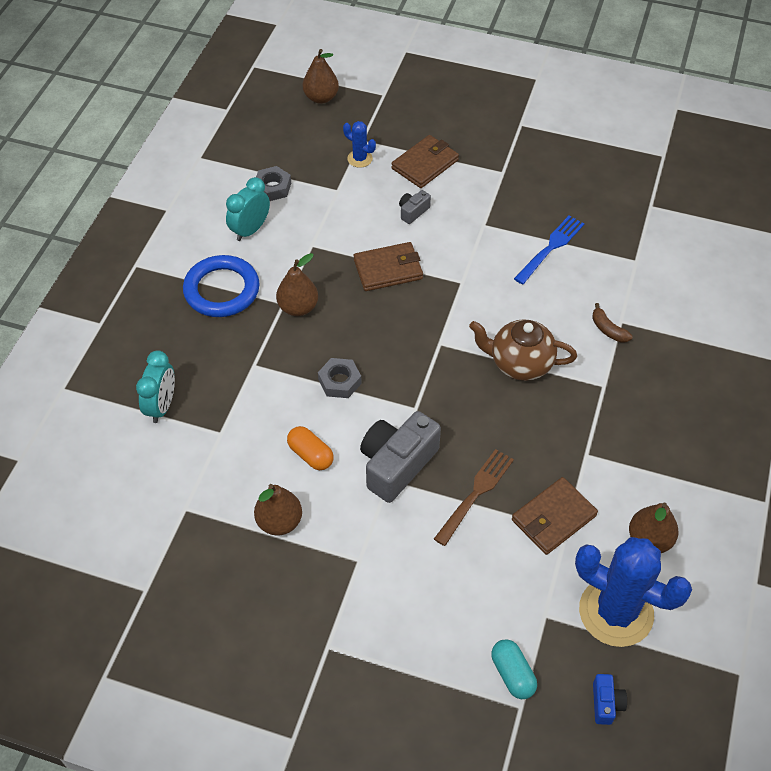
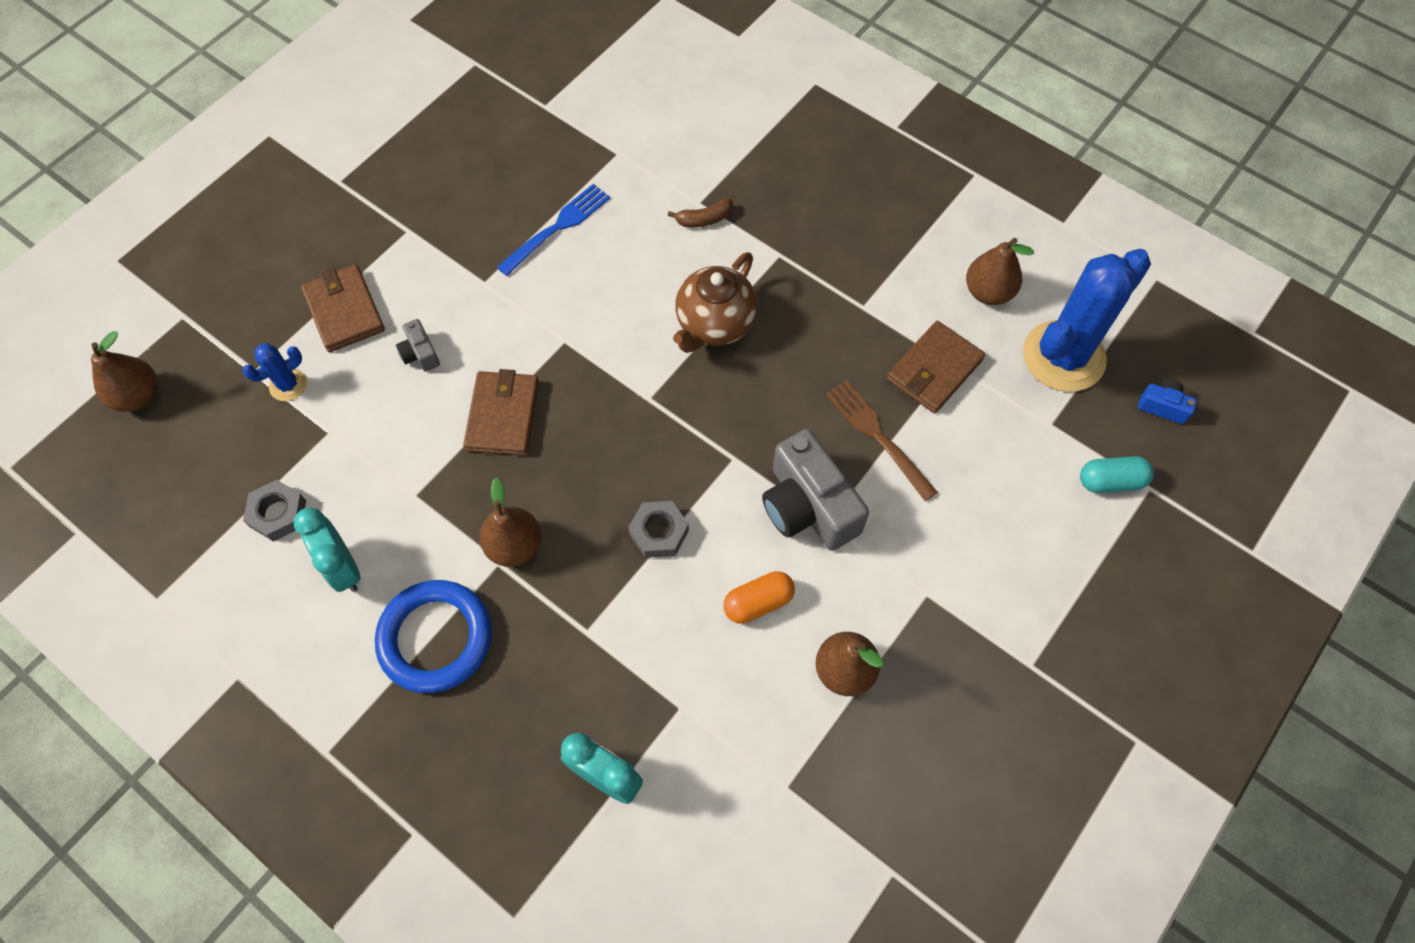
camera: 70 degrees left, 10 degrees up
brown wallet [512,477,598,555] -> brown wallet turned 60 degrees clockwise [887,321,985,413]
blue fork [514,216,584,284] -> blue fork turned 75 degrees clockwise [497,184,610,276]

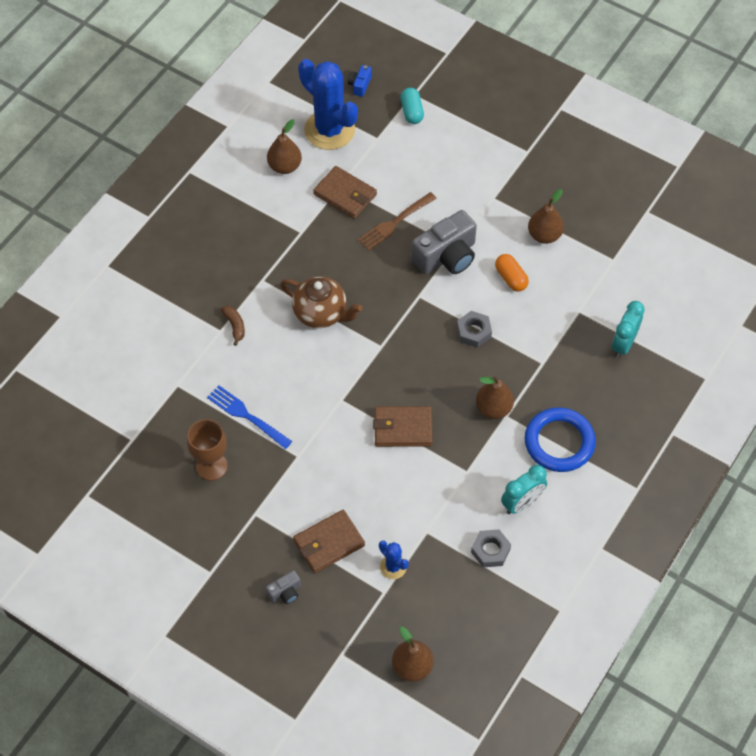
camera: 95 degrees left, 5 degrees down
grey camera [396,319,440,372] -> grey camera moved to [266,570,301,604]
none -> brown goblet [187,419,227,481]

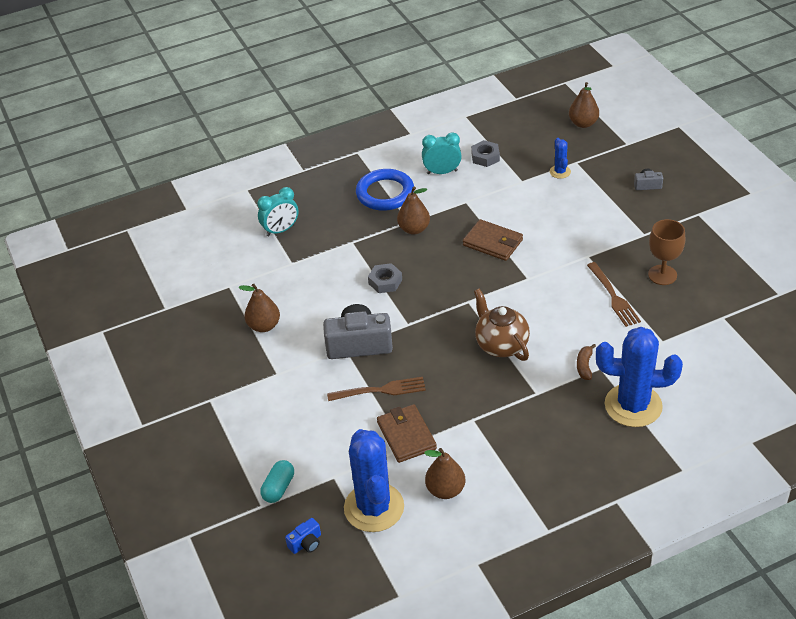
camera: 145 degrees left, 15 degrees down
blue fork [207,385,292,449] -> brown fork [587,262,641,327]
brown wallet [293,510,365,573] -> none
orange capsule [495,254,529,292] -> none
none -> blue cactus [596,327,683,427]

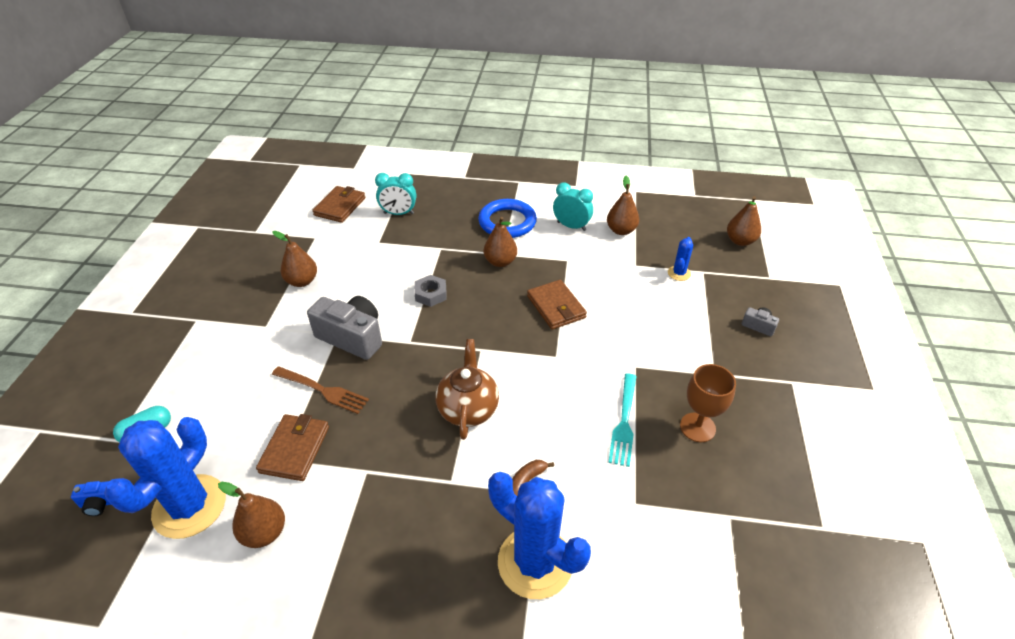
camera: 30 degrees right, 0 degrees up
grey nut [471,140,500,167] -> brown pear [607,176,639,235]
brown fork [587,262,641,327] -> turquoise fork [608,373,637,467]
none -> brown wallet [312,186,365,223]

